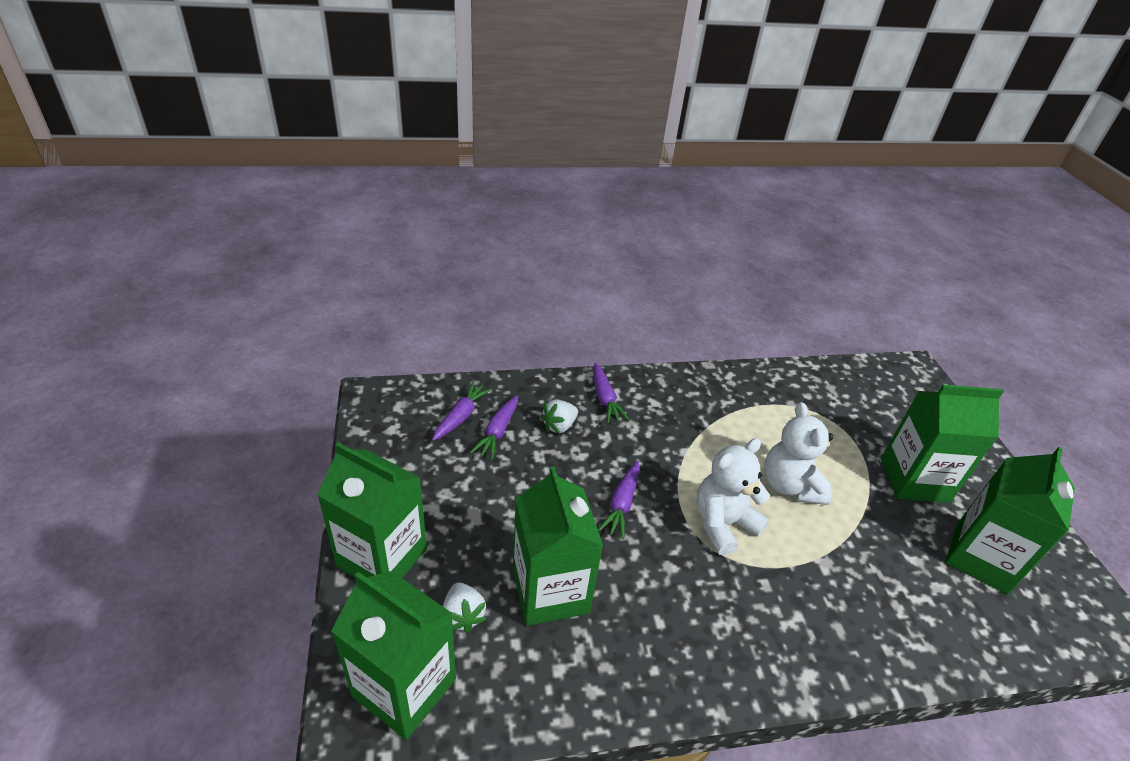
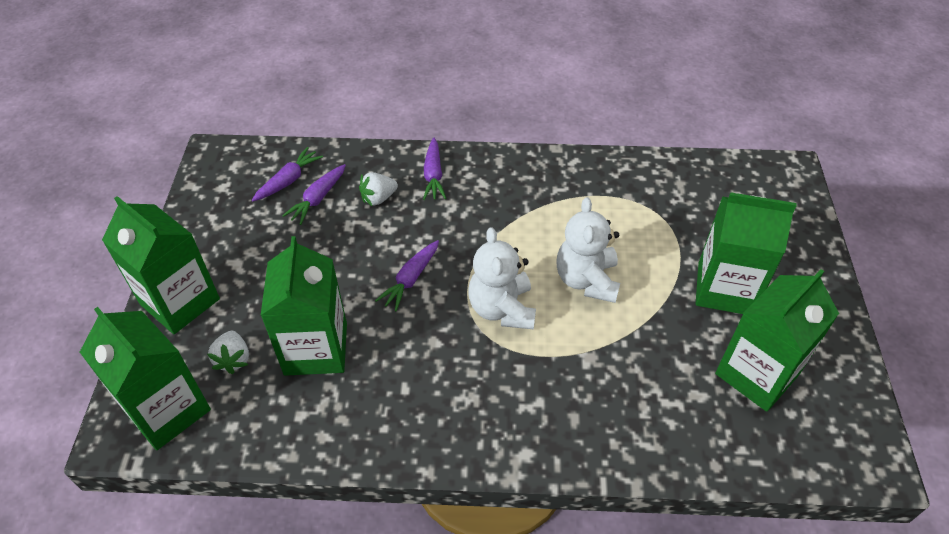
camera: 15 degrees right, 10 degrees up
white teddy bear [696,438,770,556] -> white teddy bear turned 75 degrees counterclockwise [468,227,536,330]

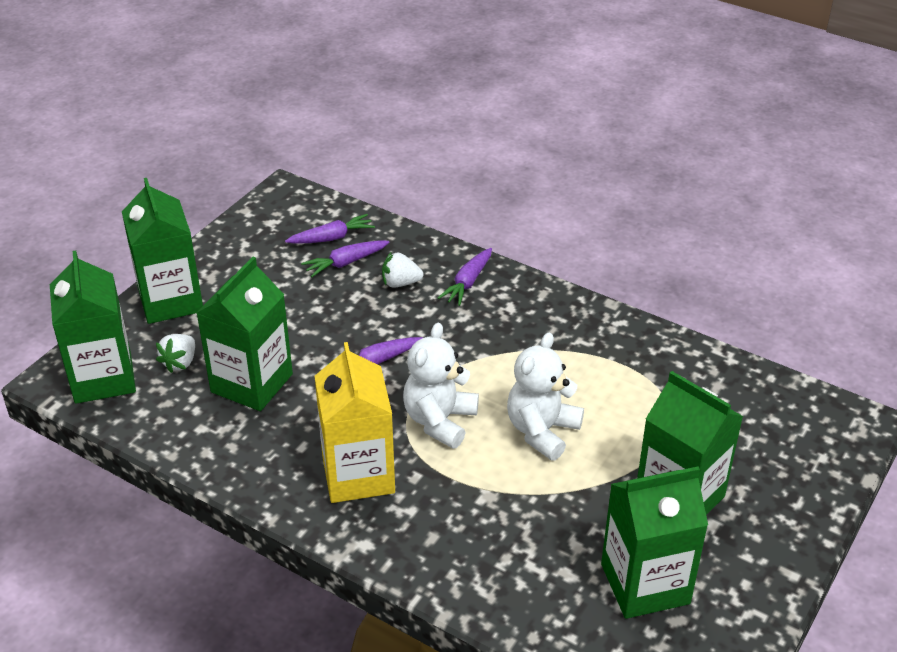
camera: 30 degrees right, 10 degrees down
none -> yellow carton [315,342,395,503]

